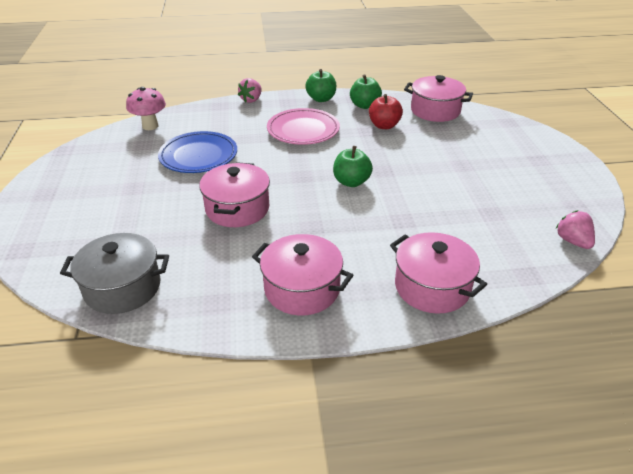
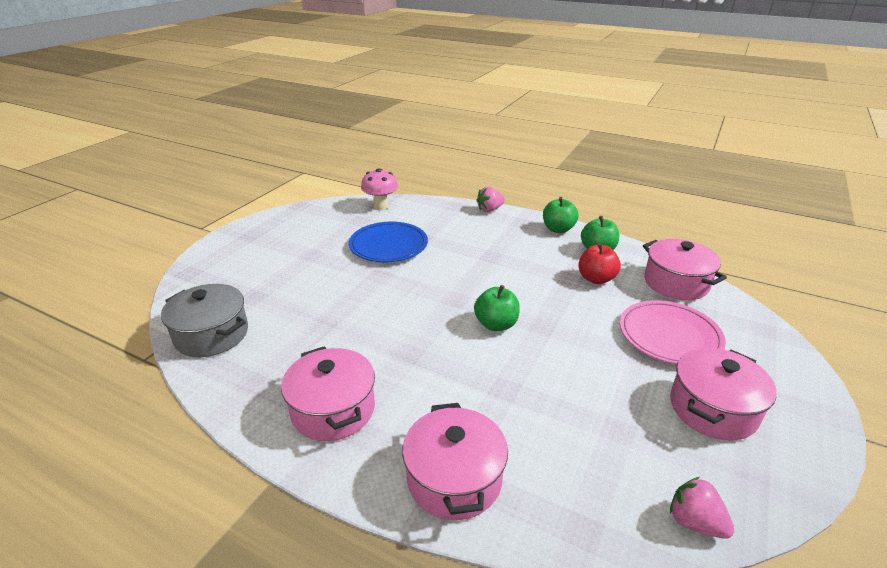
camera: 35 degrees right, 5 degrees down
pink pot [199,162,270,227] -> pink pot moved to [670,348,777,441]
pink plate [267,108,340,145] -> pink plate moved to [620,300,726,365]
pink strawberry [556,210,595,249] -> pink strawberry turned 60 degrees counterclockwise [670,477,734,539]

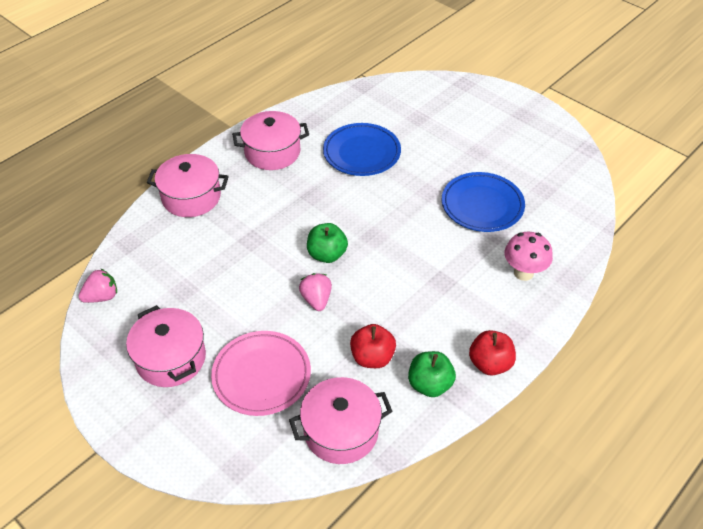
camera: 105 degrees right, 15 degrees up
grey pot [161,284,248,357] -> none
pink mushroom [361,168,398,210] -> pink mushroom moved to [505,232,553,281]
pink strawberry [476,187,505,212] -> pink strawberry moved to [299,273,332,311]
green apple [543,197,579,233] -> red apple [469,330,516,375]
none -> blue plate [323,123,401,176]

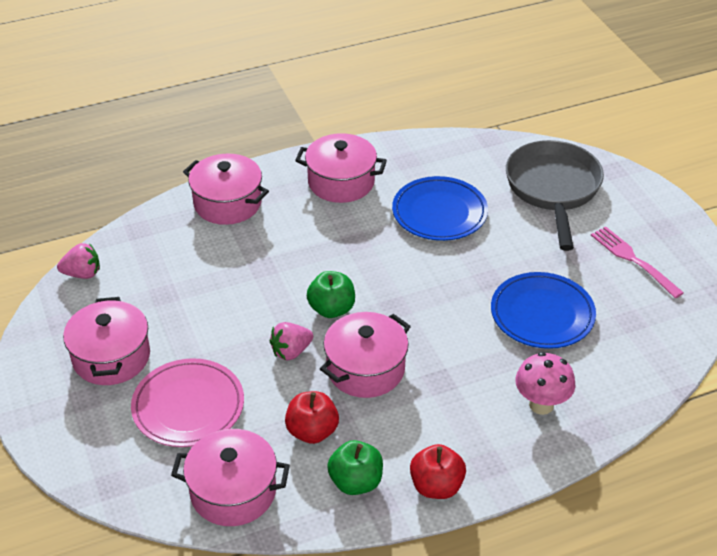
camera: 25 degrees right, 5 degrees down
pink strawberry [299,273,332,311] -> pink strawberry turned 135 degrees counterclockwise [270,322,313,360]
none -> pink pot [320,312,411,398]
none -> grey pan [506,140,604,251]
none -> pink fork [591,226,684,298]

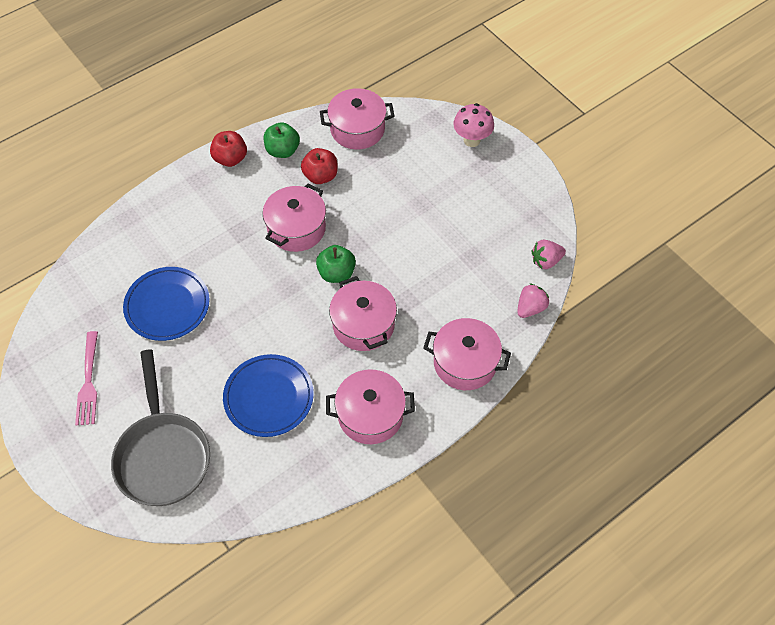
camera: 165 degrees right, 15 degrees up
pink pot [63,297,150,385] -> pink pot moved to [329,276,397,351]
pink plate [131,358,244,447] -> none
pink strawberry [270,322,313,360] -> pink strawberry moved to [517,283,549,318]
pink mushroom [516,352,575,415] -> pink mushroom moved to [454,103,494,147]
pink fork [591,226,684,298] -> pink fork turned 45 degrees clockwise [75,331,98,425]

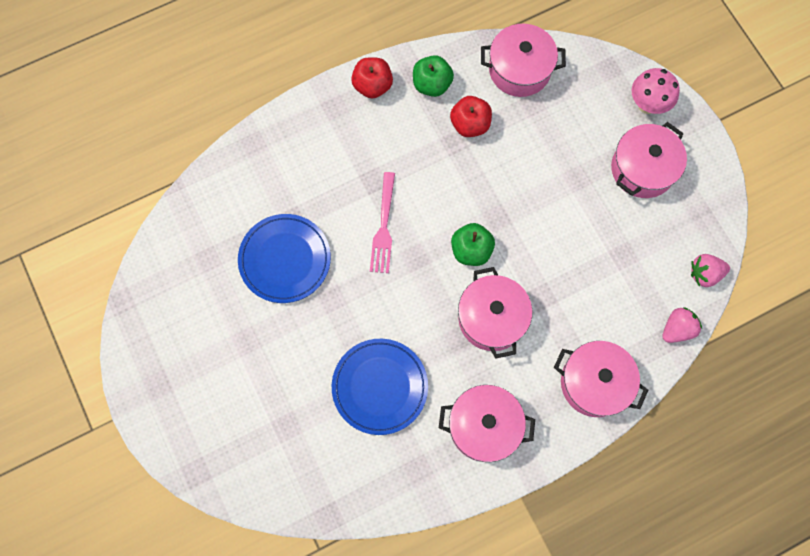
camera: 10 degrees right, 15 degrees up
pink fork [75,331,98,425] -> pink fork moved to [370,172,395,273]
grey pan [111,349,210,506] -> none
pink pot [263,184,326,252] -> pink pot moved to [611,122,687,198]

